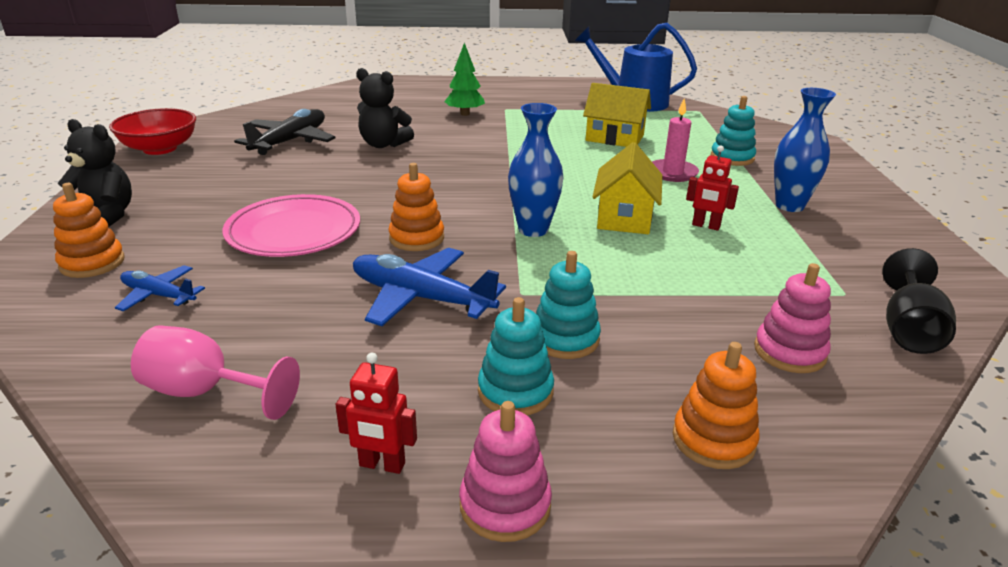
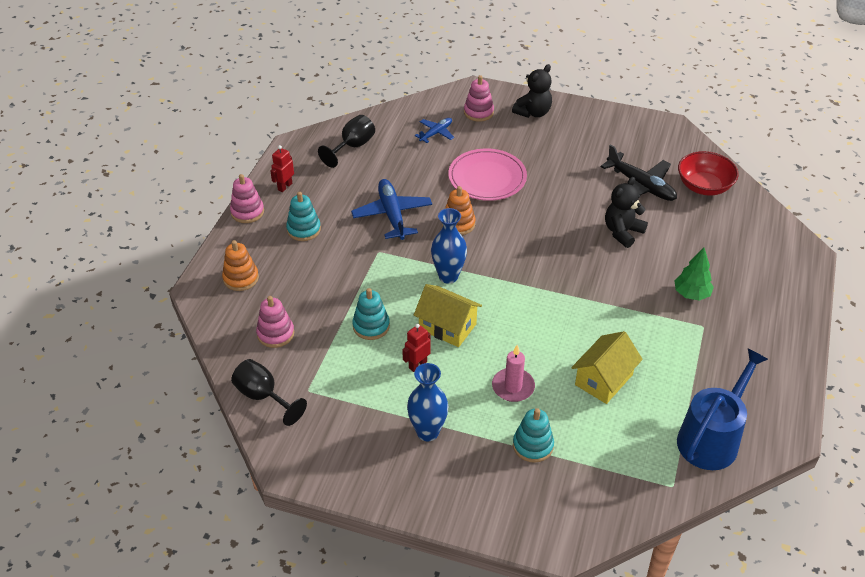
camera: 110 degrees right, 15 degrees up
orange stacking toy [53,183,125,278] -> pink stacking toy [464,75,494,122]
red bowl [109,108,196,155] -> red bowl moved to [678,151,738,195]
pink goblet [131,325,300,420] -> black goblet [318,115,375,168]
blue plane [353,248,506,326] -> blue plane turned 60 degrees counterclockwise [351,179,432,240]
turquoise stacking toy [536,251,601,359] -> turquoise stacking toy moved to [352,288,390,340]

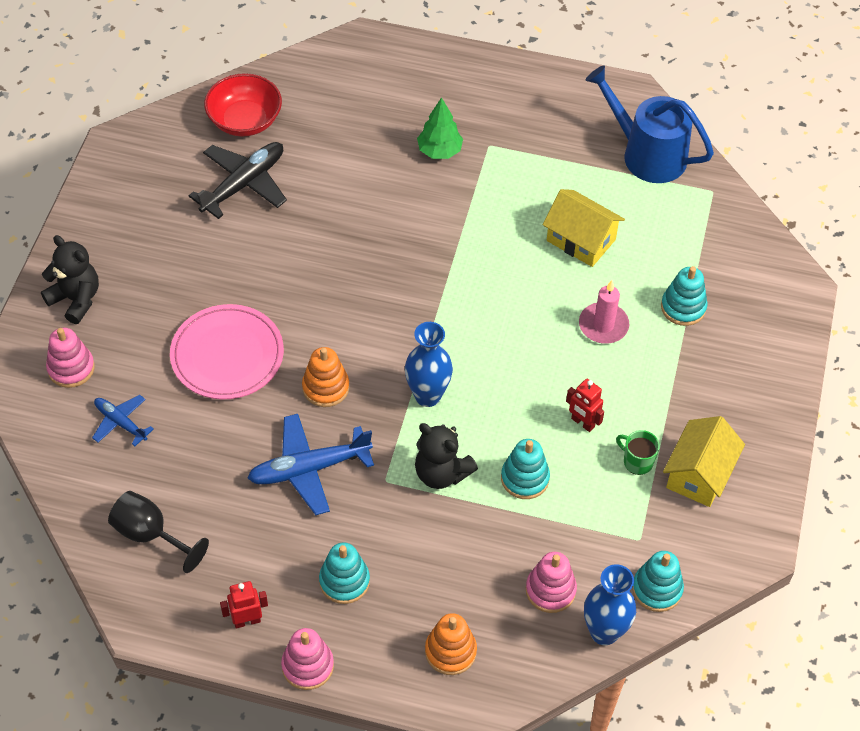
camera: 95 degrees left, 10 degrees up
black goblet [231,359,307,426] -> turquoise stacking toy [632,551,684,612]
red robot [270,145,294,192] -> red robot turned 135 degrees clockwise [220,581,268,629]
blue vase [407,363,448,441] -> blue vase moved to [584,564,636,645]
yellow house [414,284,482,347] -> yellow house moved to [663,416,745,507]
black teddy bear [605,177,648,248] -> black teddy bear moved to [415,423,478,489]
none -> green mug [616,430,660,475]

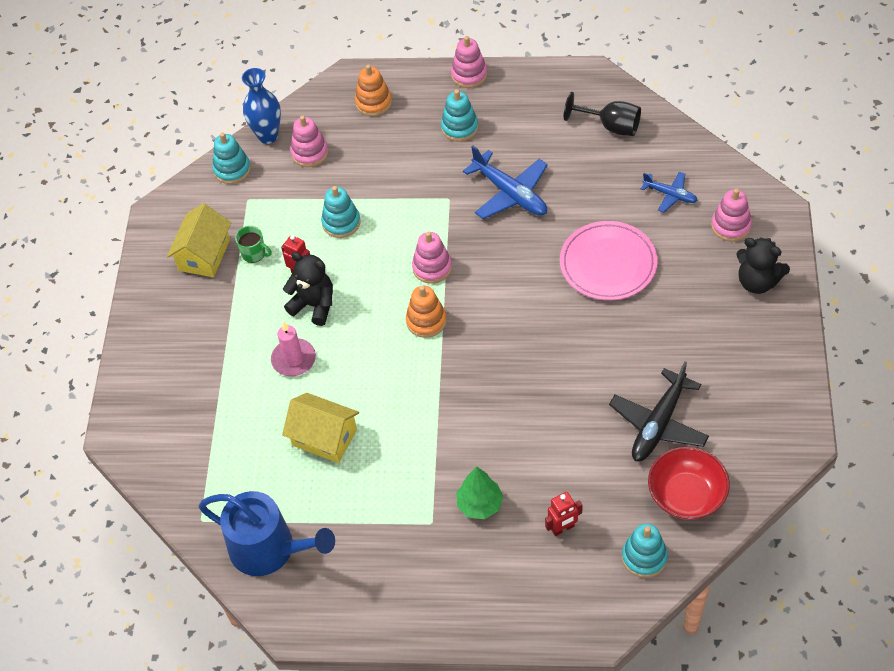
camera: 175 degrees right, 0 degrees up
red robot [220,581,268,629] -> red robot moved to [545,492,583,536]
blue plane [247,414,374,515] -> blue plane turned 75 degrees clockwise [463,146,548,219]
orange stacking toy [302,347,349,407] -> orange stacking toy moved to [406,286,447,338]
blue vase [405,322,453,407] -> pink stacking toy [412,231,452,284]
black teddy bear [415,423,478,489] -> black teddy bear moved to [283,252,333,326]
turquoise stacking toy [661,266,707,326] -> turquoise stacking toy moved to [622,523,668,578]

